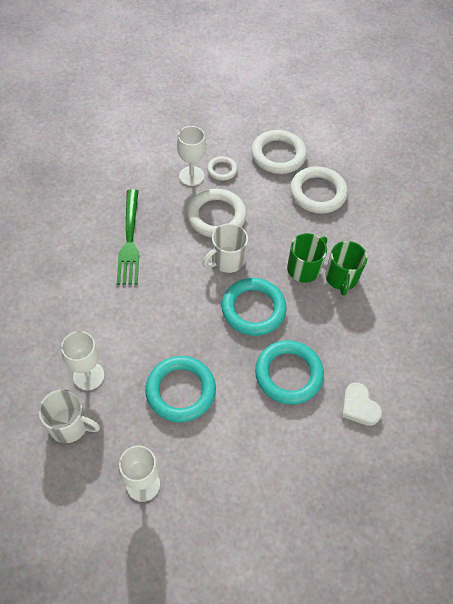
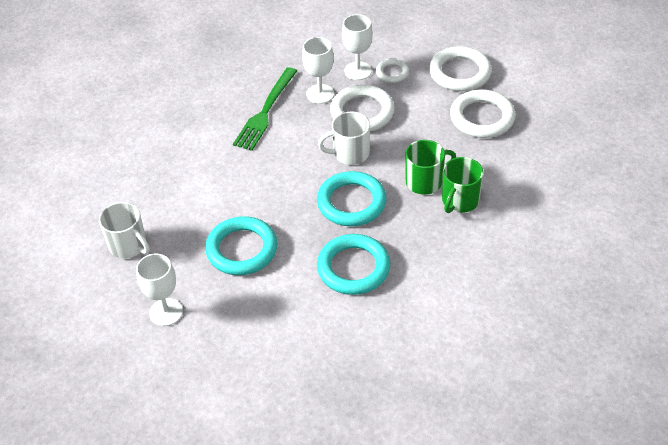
camera: 30 degrees right, 10 degrees down
white goblet [61,331,104,390] -> white goblet moved to [302,37,334,104]
white heart [341,382,382,426] -> none

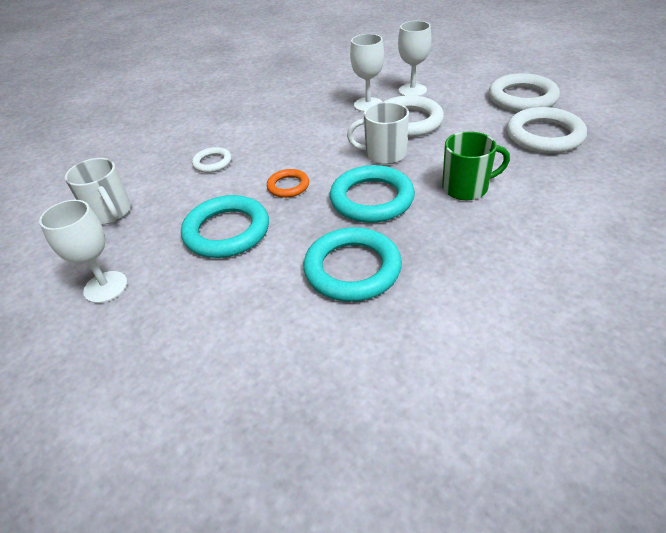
camera: 15 degrees right, 5 degrees down
green fork [233,67,297,151] -> none
white ring [376,59,409,83] -> white ring moved to [192,147,232,173]
green mug [442,157,484,213] -> none
none -> orange ring [267,169,309,198]

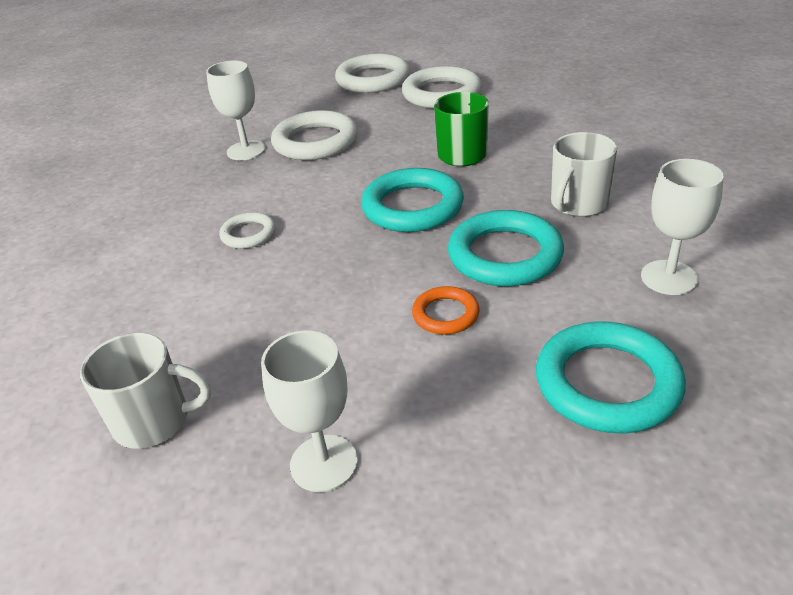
camera: 55 degrees left, 5 degrees down
turquoise ring [181,195,269,258] -> turquoise ring moved to [536,321,686,434]
white ring [192,147,232,173] -> white ring moved to [219,212,276,249]
orange ring [267,169,309,198] -> orange ring moved to [412,286,480,335]
white mug [347,102,409,164] -> white mug moved to [551,132,617,217]
white goblet [398,21,431,96] -> white goblet moved to [641,159,724,295]

